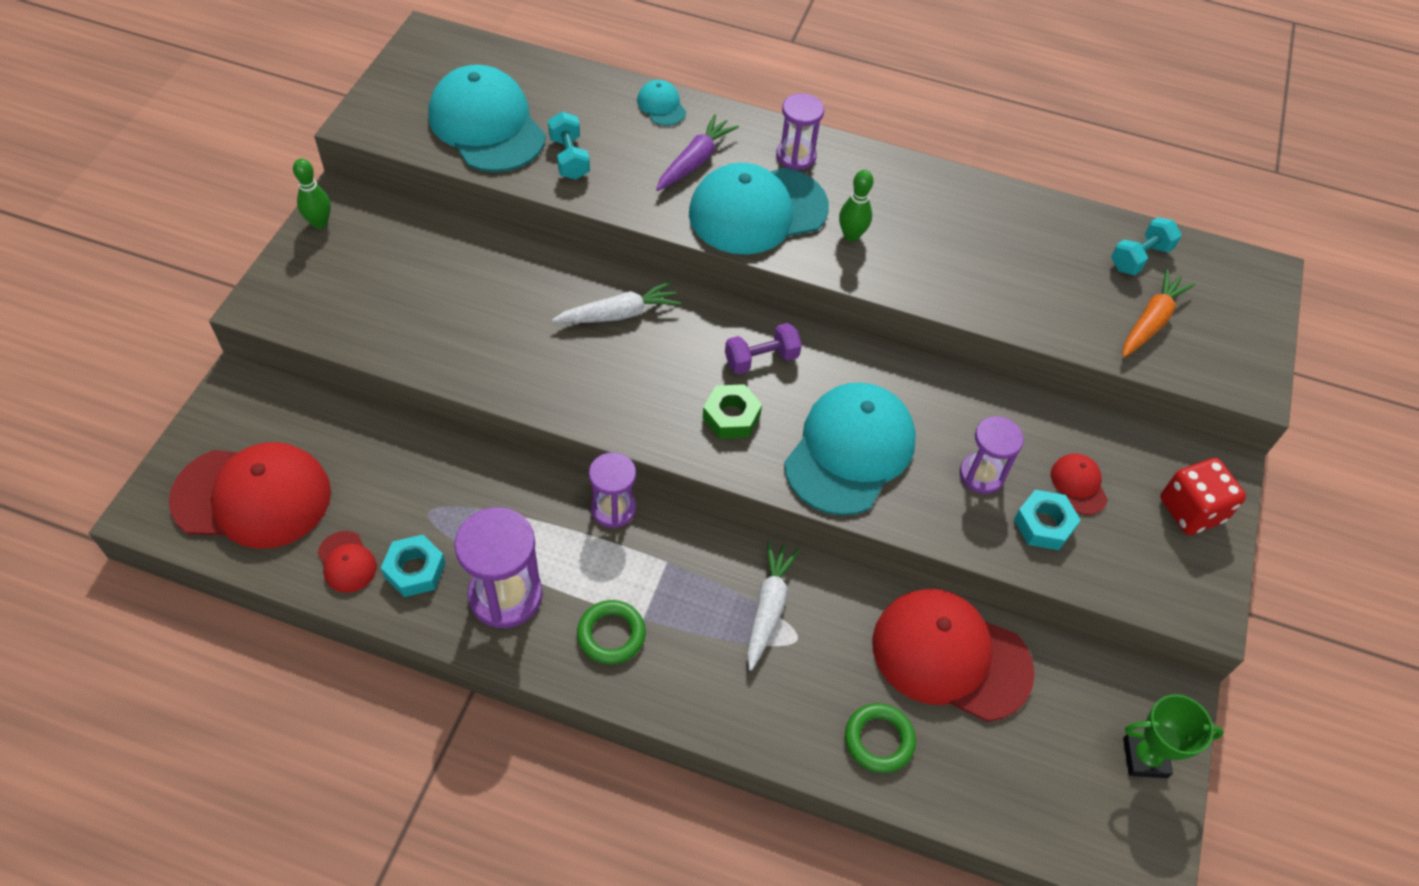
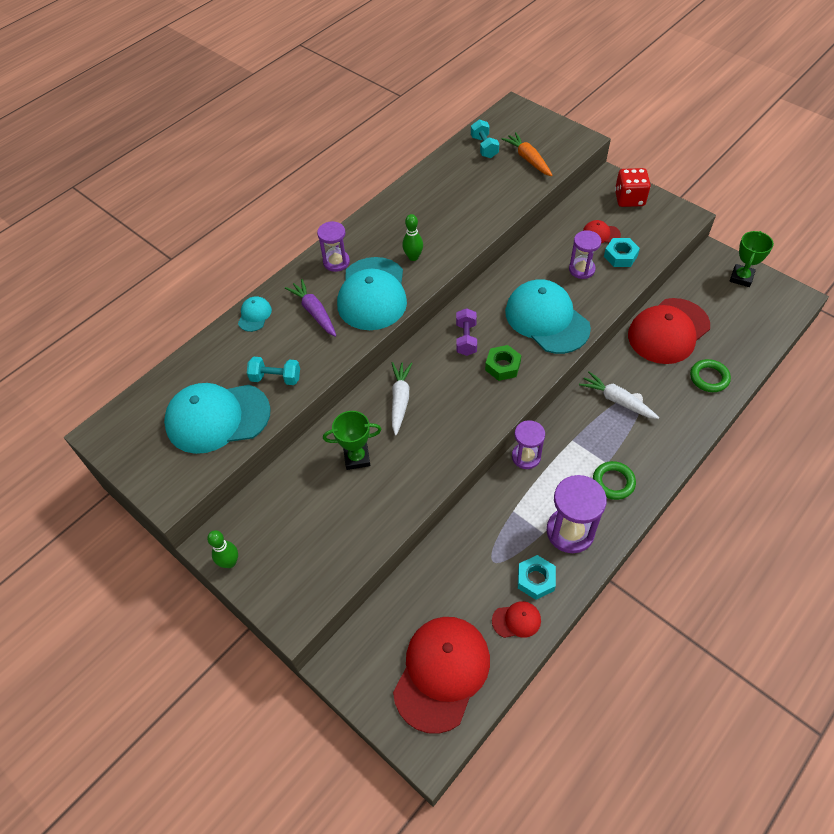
camera: 60 degrees left, 0 degrees up
turquoise cap [637,80,686,126] -> turquoise cap turned 105 degrees clockwise [238,296,272,332]
none -> green trophy [323,411,382,470]

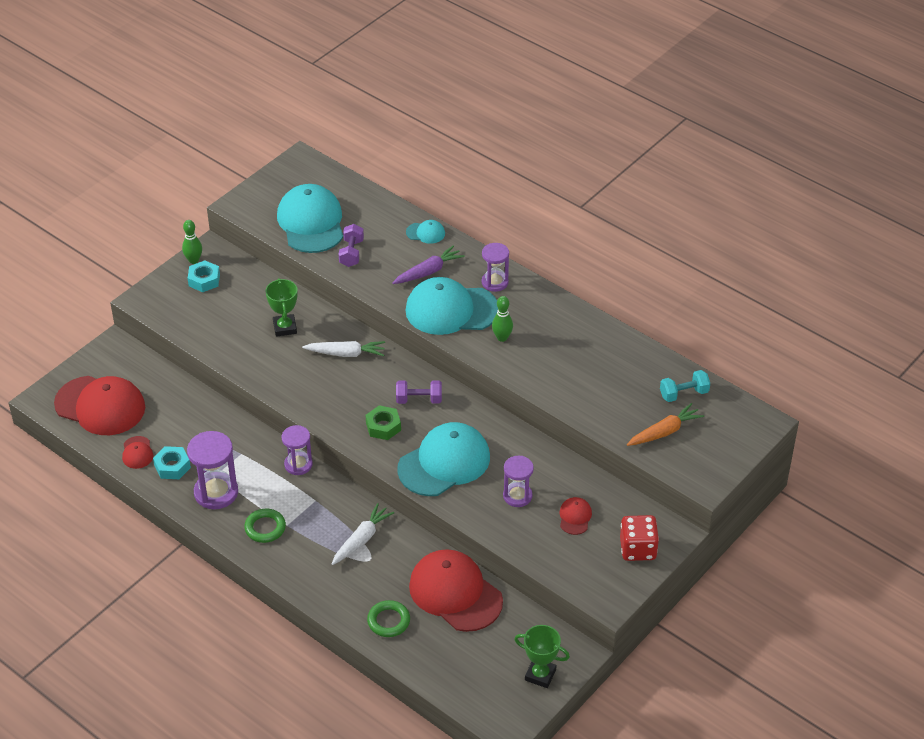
camera: 85 degrees right, 10 degrees down
turquoise dumbbell [247,357,300,385] -> purple dumbbell [339,224,364,267]
turquoise nut [604,238,640,267] -> turquoise nut moved to [188,261,220,292]

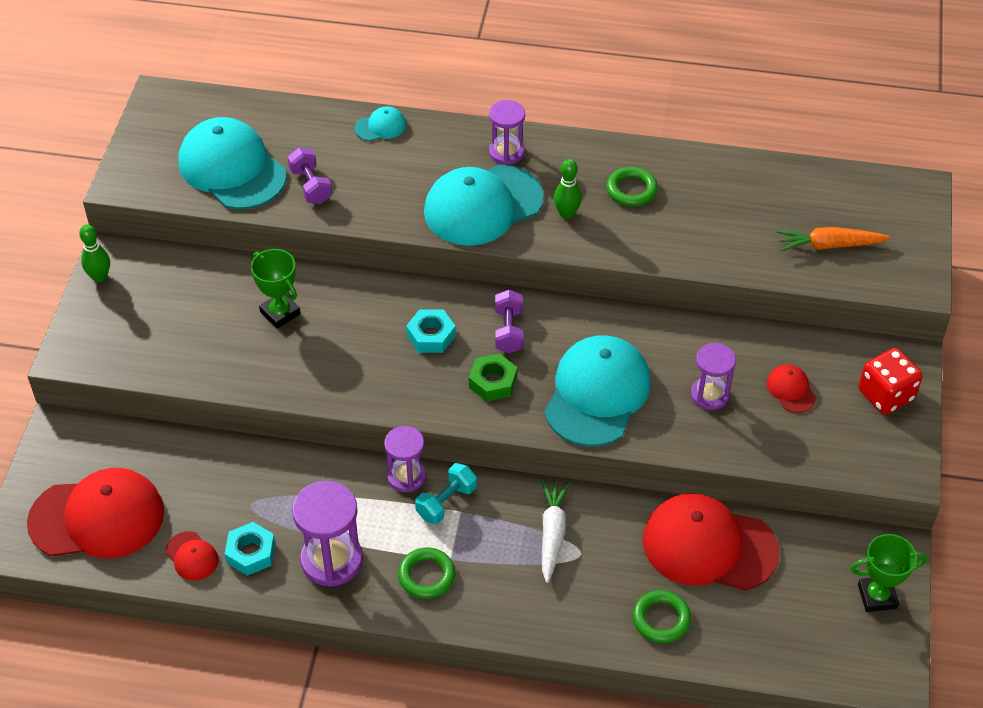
camera: 30 degrees left, 5 degrees up
turquoise nut [188,261,220,292] -> turquoise nut moved to [406,309,456,353]
white carrot [302,341,385,357] -> none
purple carrot [392,245,465,284] -> none
purple dumbbell [396,380,442,404] -> purple dumbbell turned 60 degrees counterclockwise [495,290,523,353]
orange carrot [627,403,704,446] -> orange carrot turned 120 degrees counterclockwise [777,227,890,252]
turquoise dumbbell [660,370,710,402] -> turquoise dumbbell moved to [415,463,477,524]
none -> green ring [606,167,658,206]

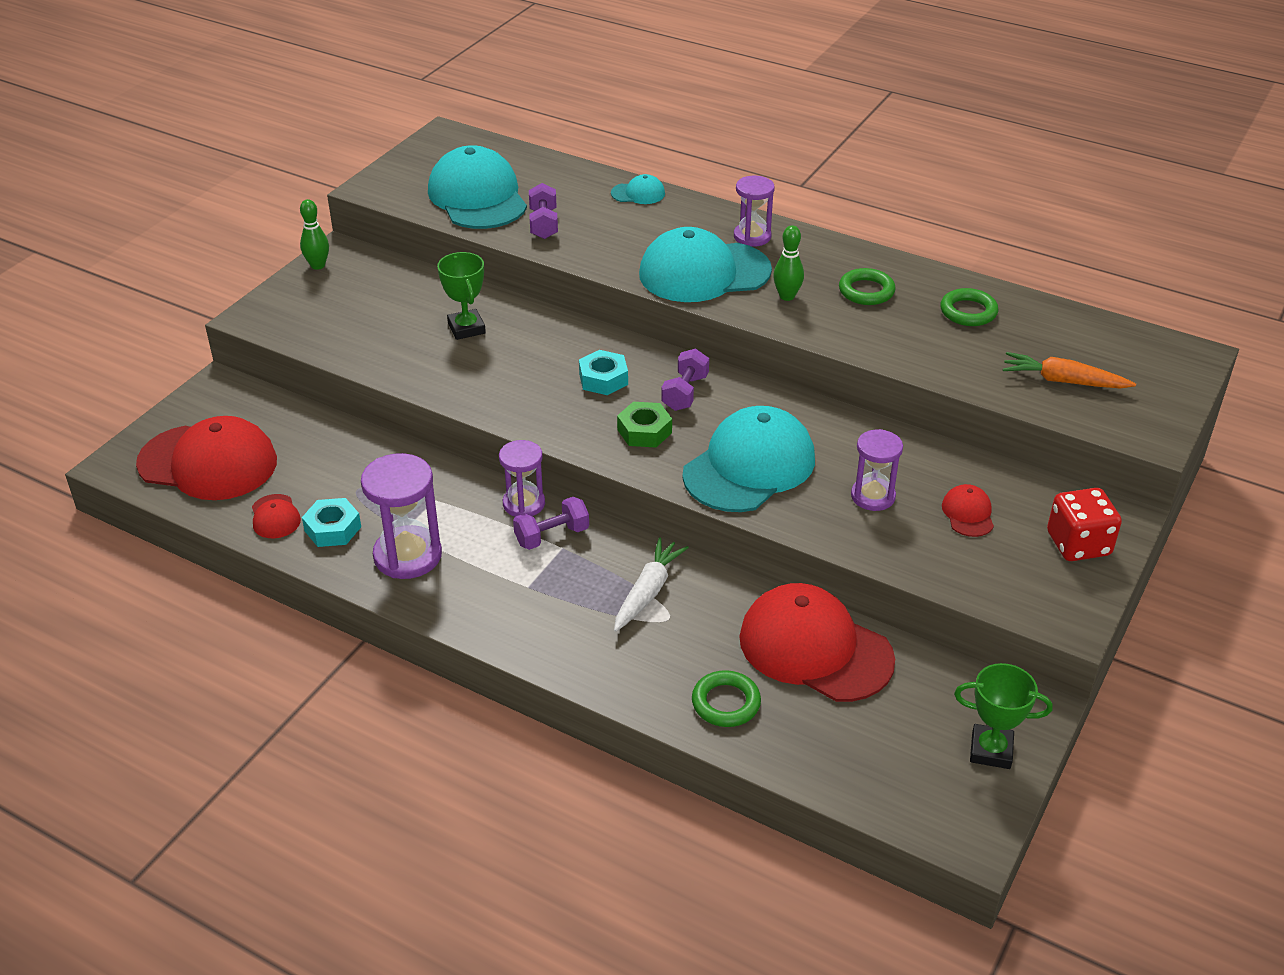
camera: 20 degrees right, 10 degrees down
green ring [398,547,455,599] -> green ring moved to [940,288,999,326]
turquoise dumbbell [415,463,477,524] -> purple dumbbell [513,497,589,550]

